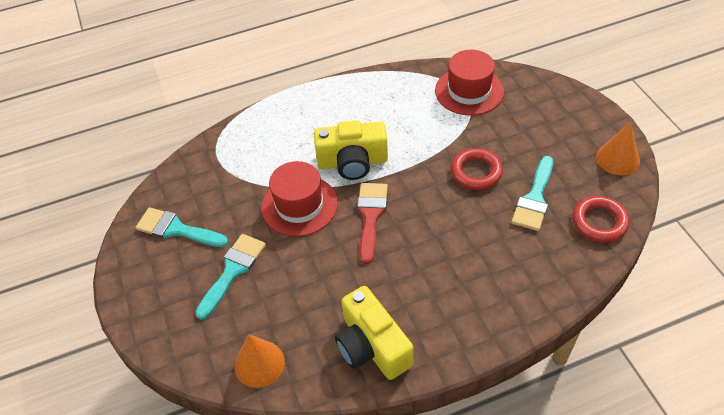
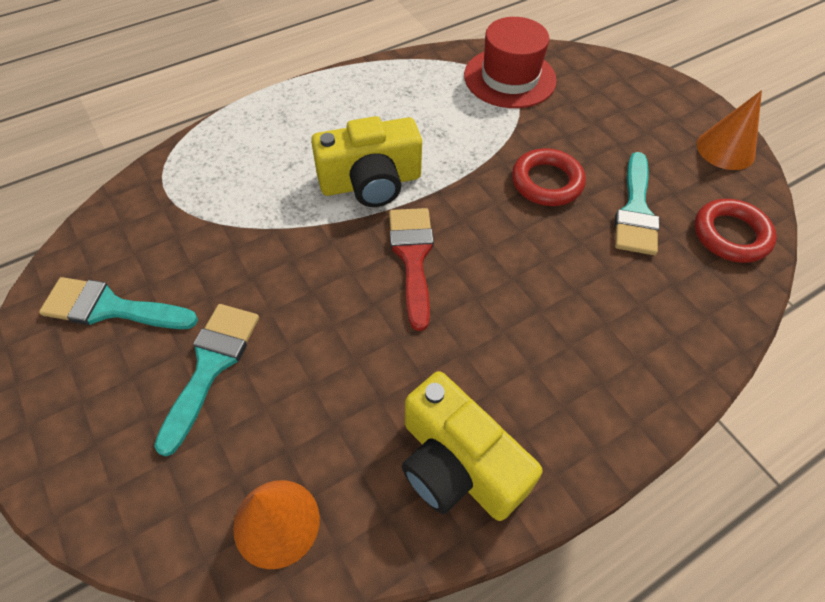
camera: 15 degrees left, 5 degrees up
red hat [261,161,338,237] -> none

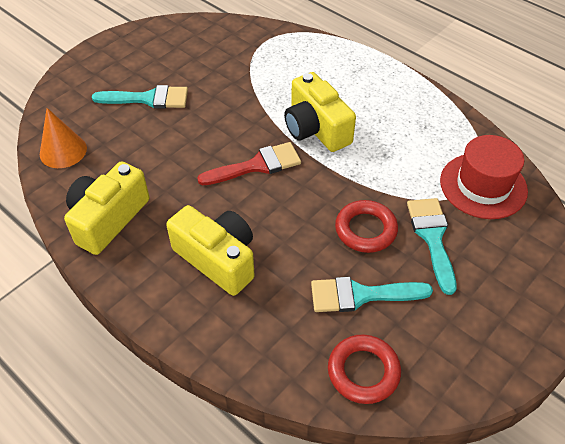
camera: 75 degrees right, 5 degrees down
turquoise brush [39,277,198,329] -> turquoise brush moved to [407,198,457,295]
orange cone [697,90,762,170] -> none
none -> yellow camera [166,205,255,296]

